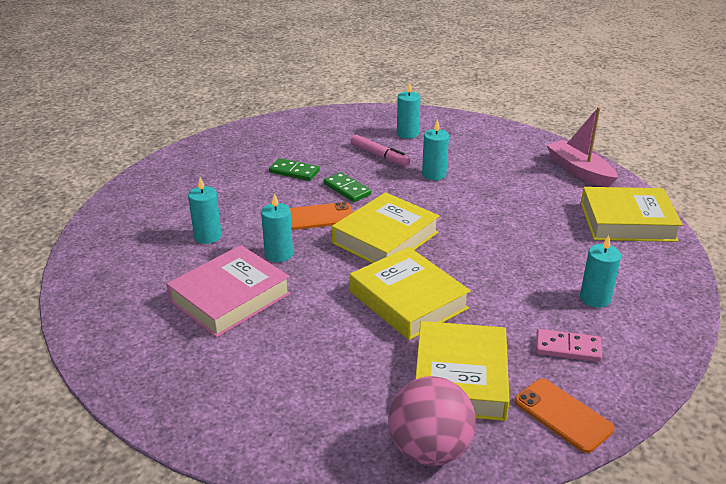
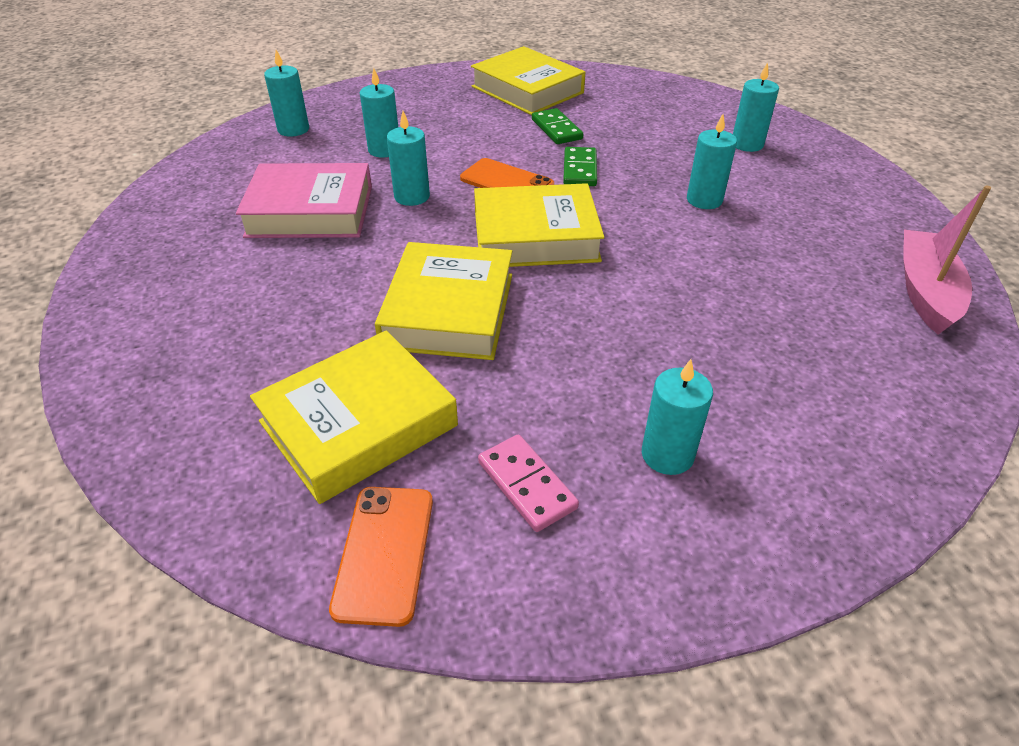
camera: 45 degrees right, 10 degrees up
pink marker [351,135,411,167] -> none
pink ball [388,376,475,466] -> none
yellow book [581,187,683,242] -> yellow book moved to [471,46,585,115]
none -> turquoise candle [264,50,309,136]

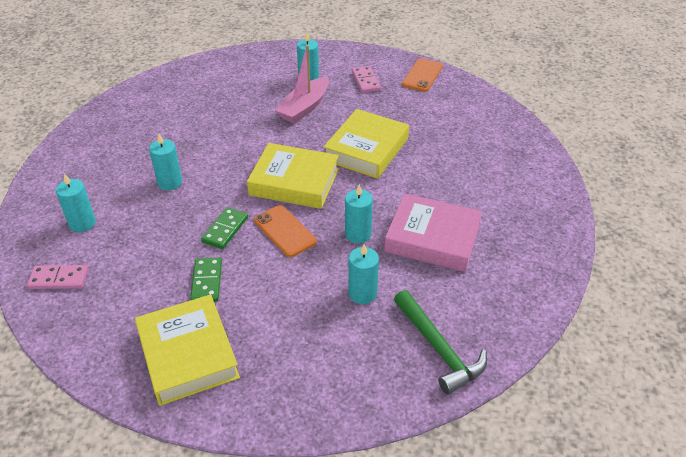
camera: 160 degrees left, 0 degrees up
yellow book [250,330,458,504] -> none
turquoise candle [264,50,309,136] -> green hammer [394,290,487,395]
pink boat [903,185,991,335] -> pink boat moved to [275,45,329,123]
none -> pink domino [27,265,88,289]

